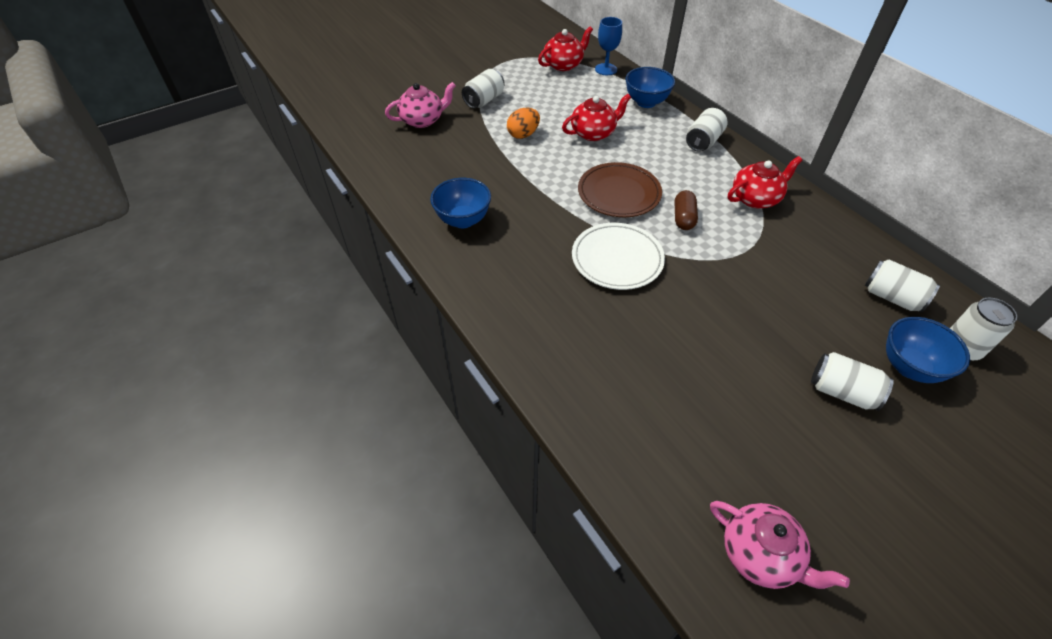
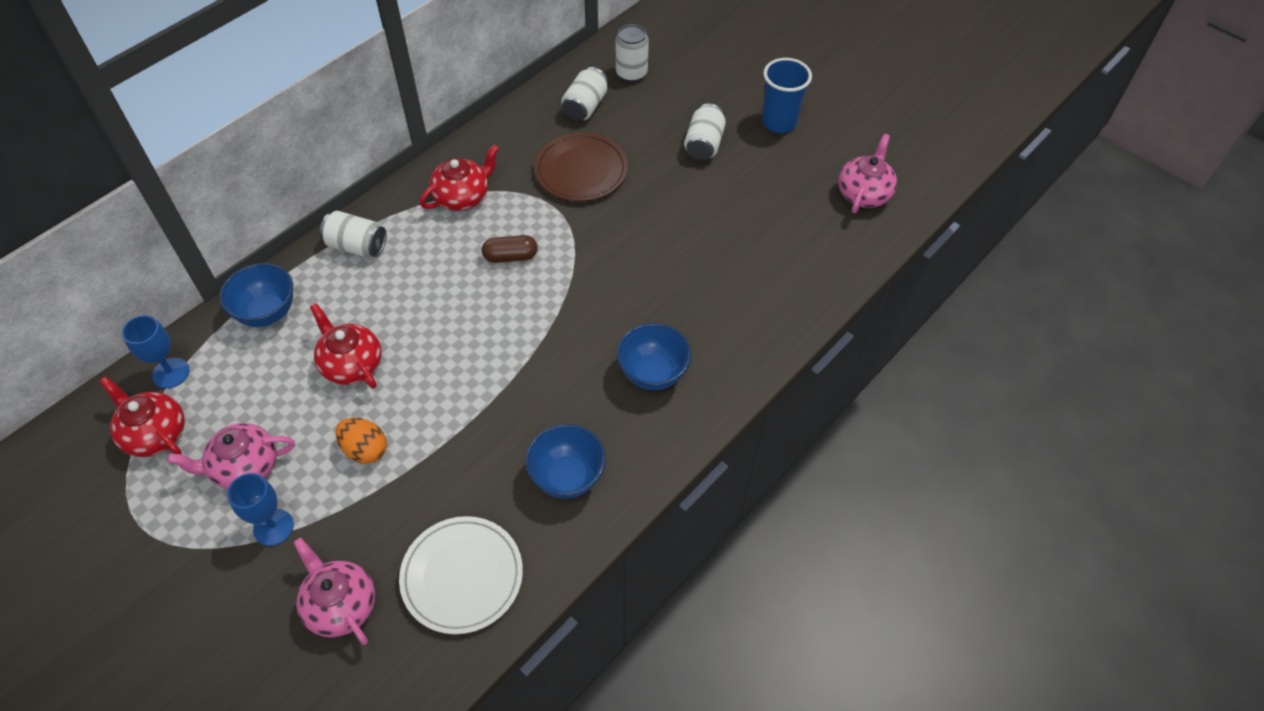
camera: 105 degrees left, 5 degrees up
white can [462,69,505,108] -> blue goblet [227,473,294,546]
white plate [572,223,665,290] -> white plate moved to [399,516,523,634]
brown plate [578,162,662,217] -> brown plate moved to [534,132,628,201]
red teapot [728,156,802,209] -> red teapot turned 90 degrees clockwise [420,145,499,211]
blue bowl [886,317,970,383] -> blue bowl moved to [617,323,691,390]
none -> pink teapot [167,423,295,489]
none -> blue cup [762,58,812,133]

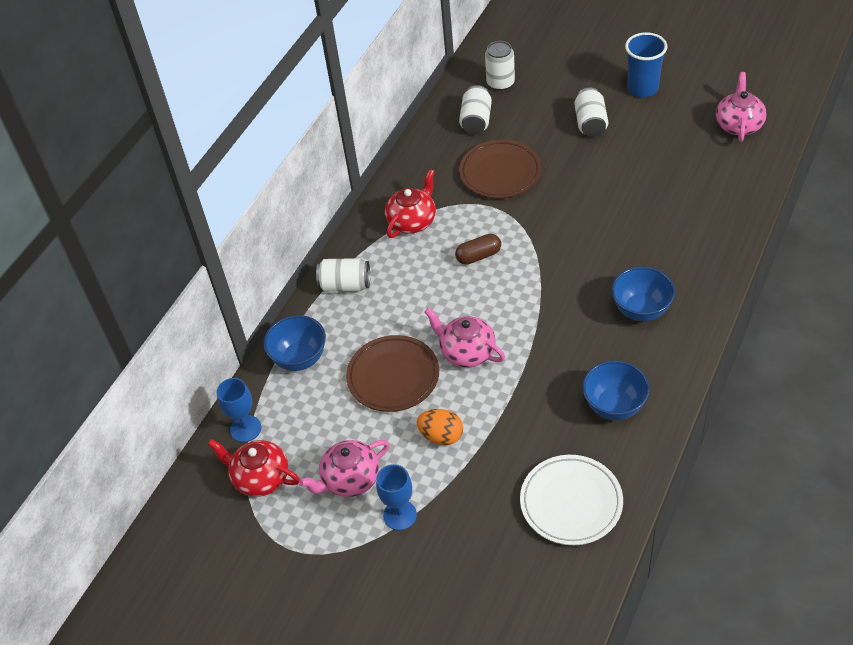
camera: 10 degrees left, 5 degrees down
pink teapot [293,537,375,645] -> pink teapot moved to [424,308,505,367]
red teapot [310,303,381,388] -> brown plate [346,335,439,412]

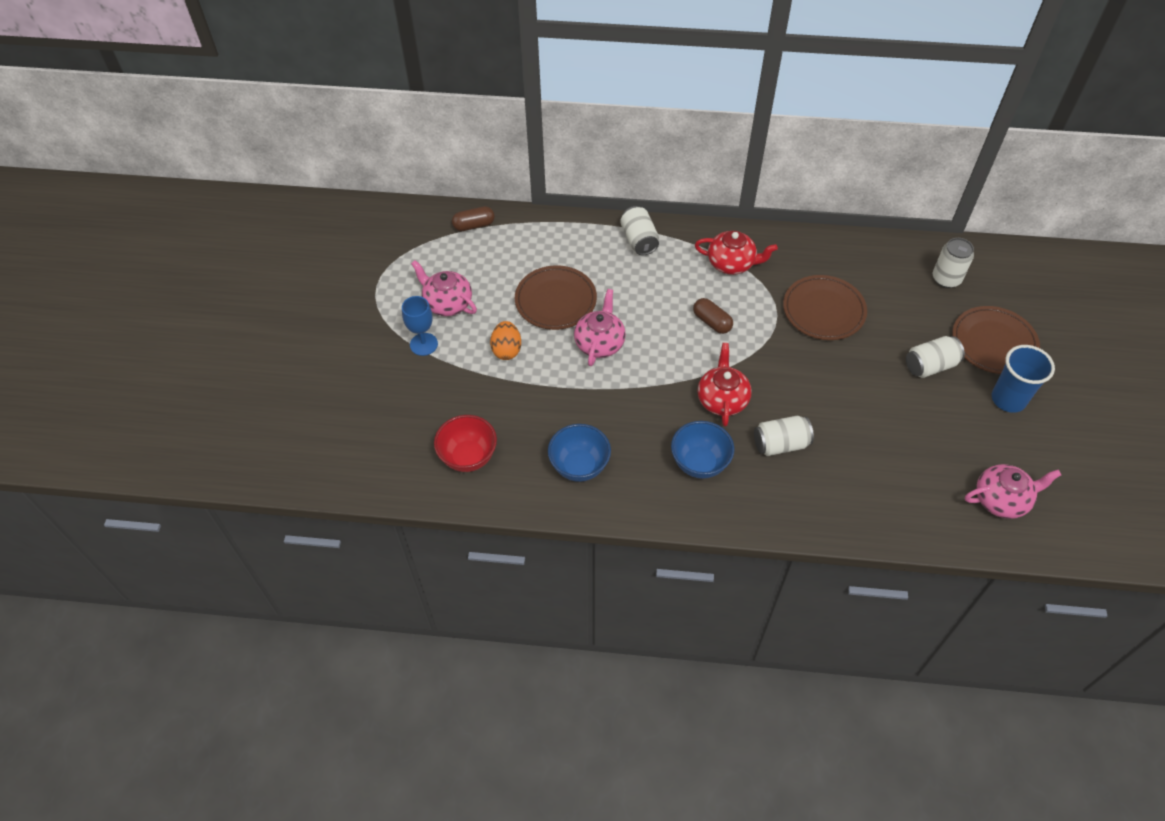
camera: 65 degrees right, 5 degrees up
red teapot [207,439,300,497] -> red teapot moved to [697,343,752,427]
blue goblet [217,378,261,442] -> brown capsule [452,206,495,231]
blue bowl [264,315,326,371] -> none
white can [459,85,492,134] -> white can moved to [754,416,814,456]
white plate [520,455,623,545] -> red bowl [434,415,497,472]
none -> brown plate [952,306,1040,374]

